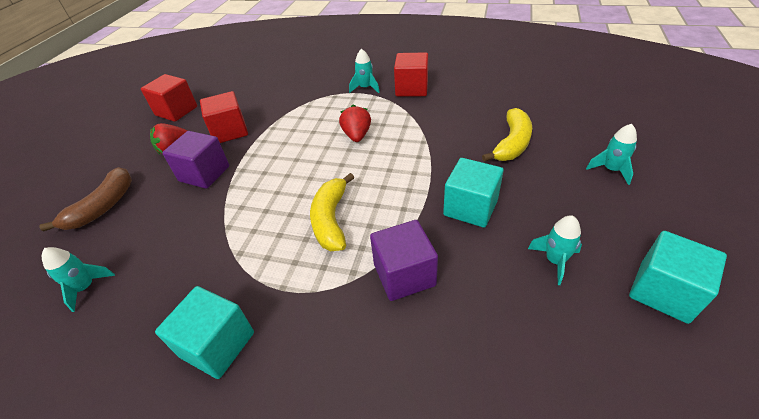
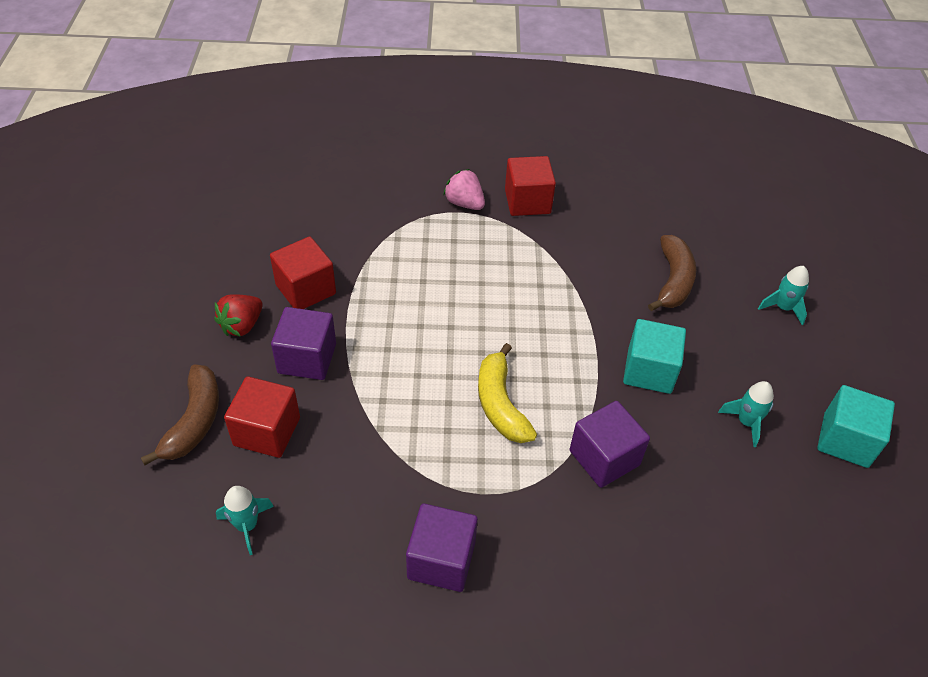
camera: 20 degrees left, 5 degrees up
red cube [141,74,197,122] -> red cube moved to [224,376,300,458]
turquoise cube [155,286,254,379] -> purple cube [406,503,478,592]
red strawberry [339,105,371,142] -> none
turquoise rocket [349,49,380,93] -> pink strawberry [443,169,485,210]
yellow banana [482,108,532,162] -> brown banana [648,235,696,311]

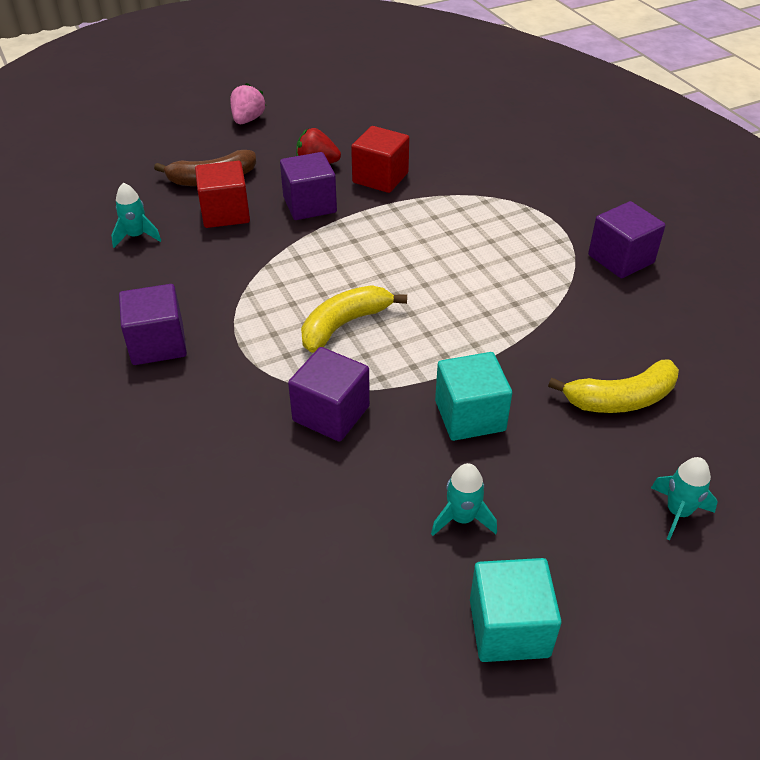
camera: 65 degrees right, 5 degrees down
pink strawberry [443,169,485,210] -> pink strawberry moved to [230,83,266,124]
red cube [505,156,556,216] -> purple cube [588,201,665,278]
brown banana [648,235,696,311] -> yellow banana [548,359,679,413]

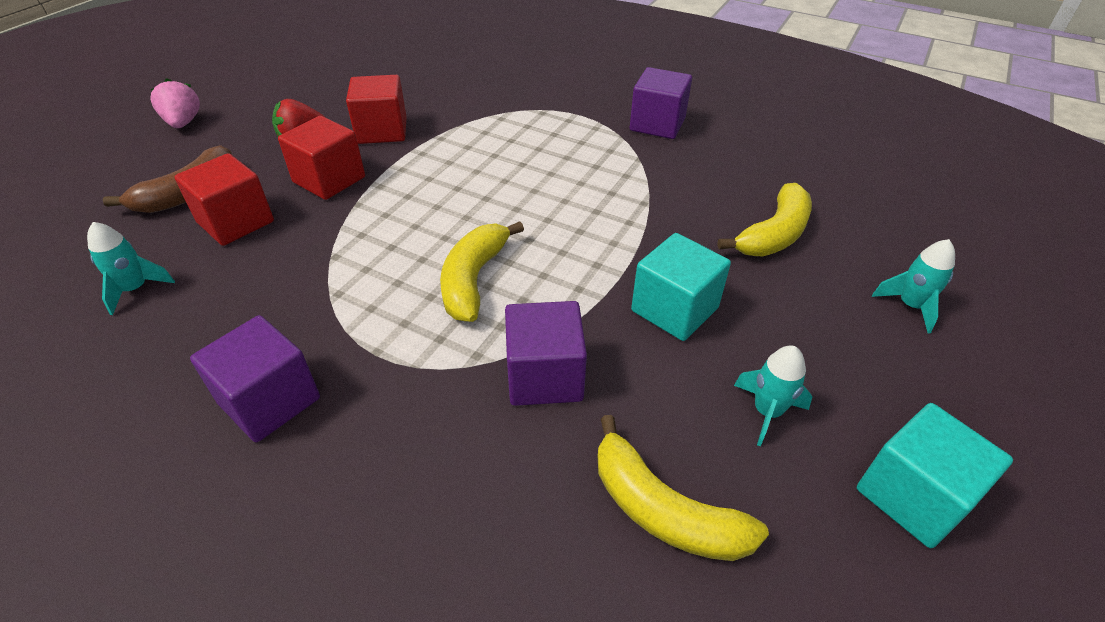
camera: 35 degrees left, 0 degrees up
purple cube [280,152,337,220] -> red cube [278,116,365,200]
none -> yellow banana [598,415,769,561]

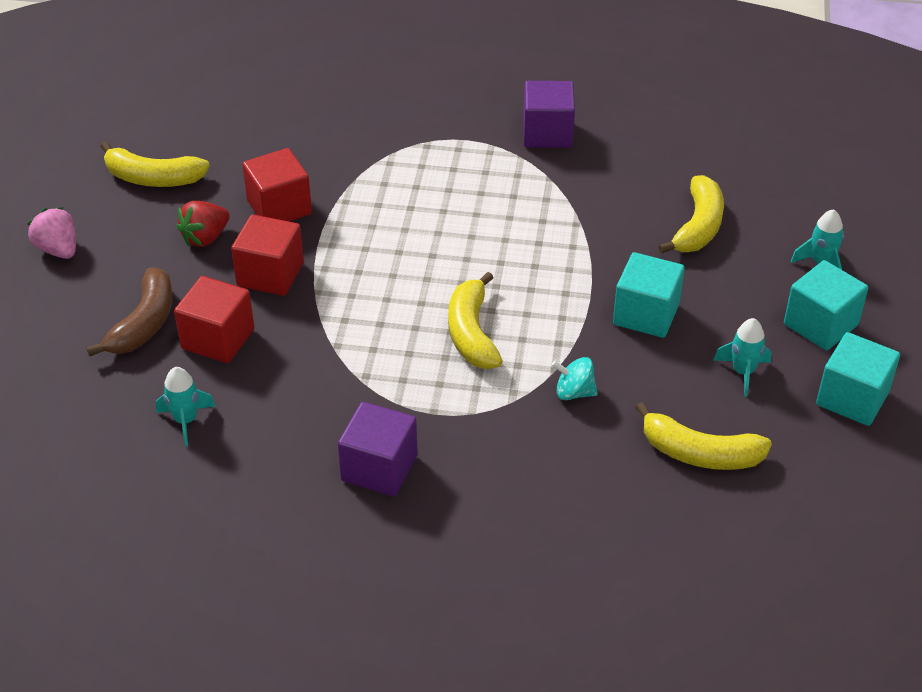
camera: 20 degrees left, 0 degrees up
purple cube [505,301,587,406] -> turquoise spinning top [552,357,598,400]
none -> yellow banana [100,141,210,187]
none -> turquoise cube [784,260,868,350]

